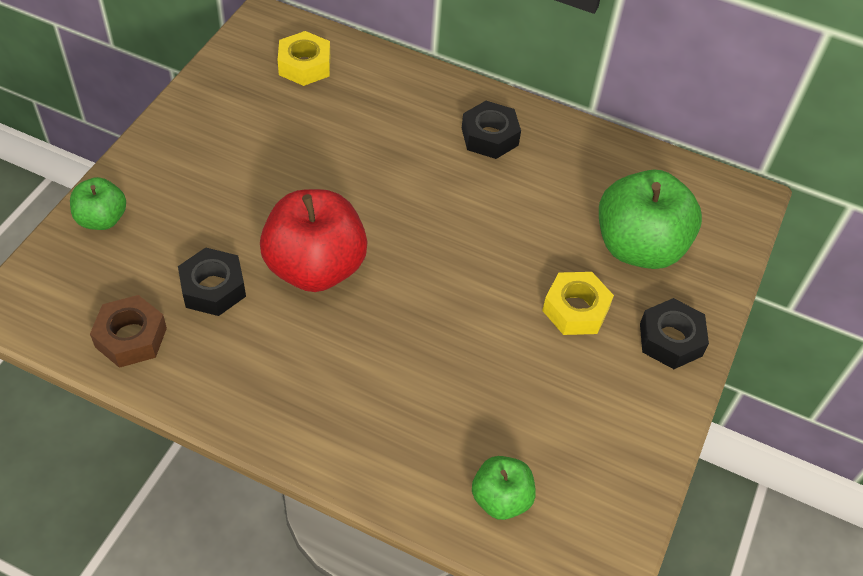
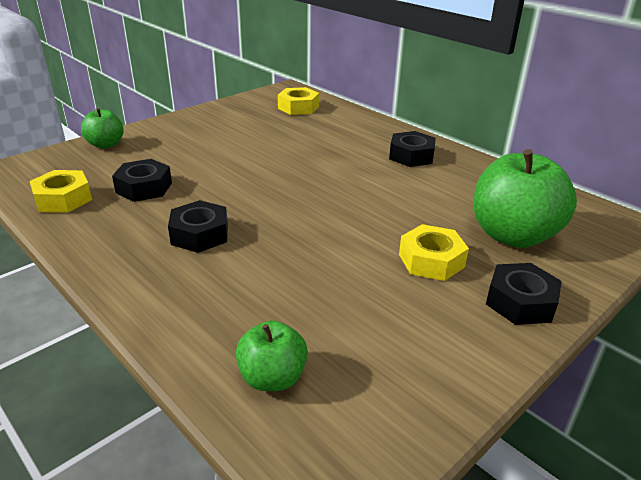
camera: 25 degrees right, 20 degrees down
brown nut [90,295,167,368] -> yellow nut [29,170,92,213]
red apple [260,189,368,292] -> none
none -> black nut [168,200,228,253]

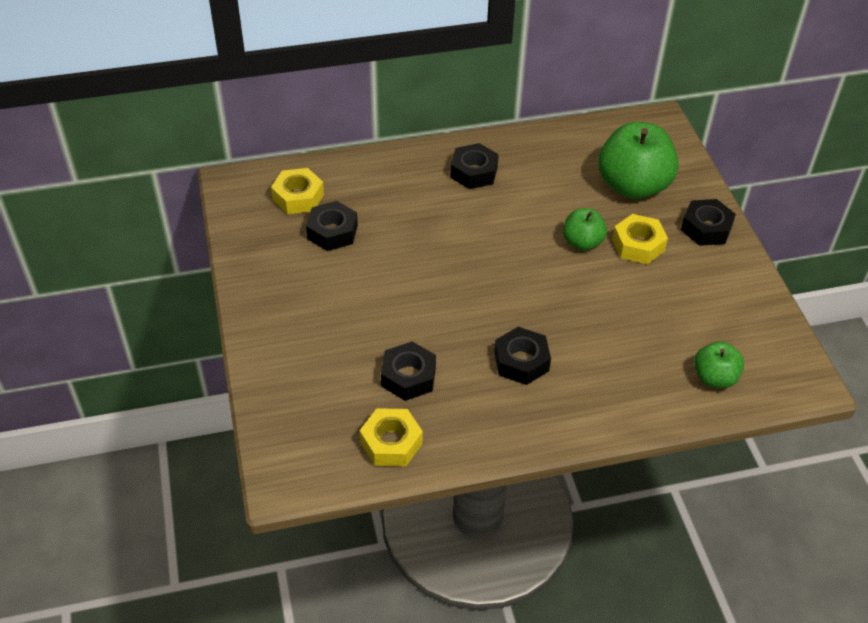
camera: 60 degrees left, 15 degrees up
green apple [81,108,124,148] -> green apple moved to [563,208,607,251]
none -> black nut [306,201,358,251]

